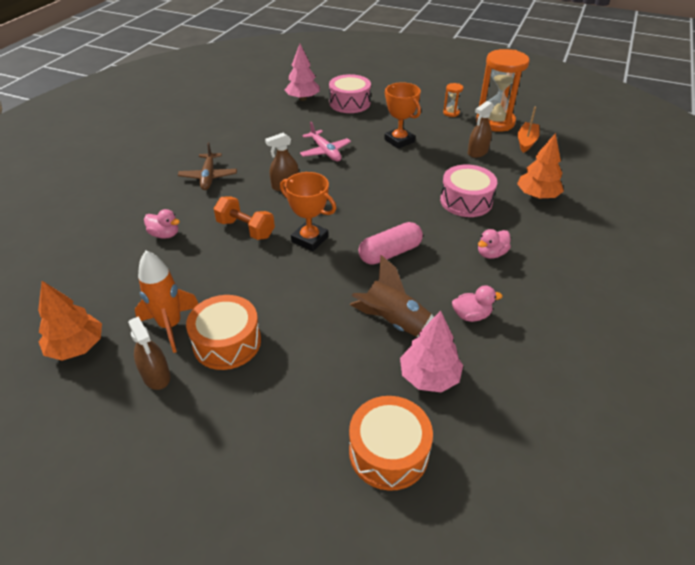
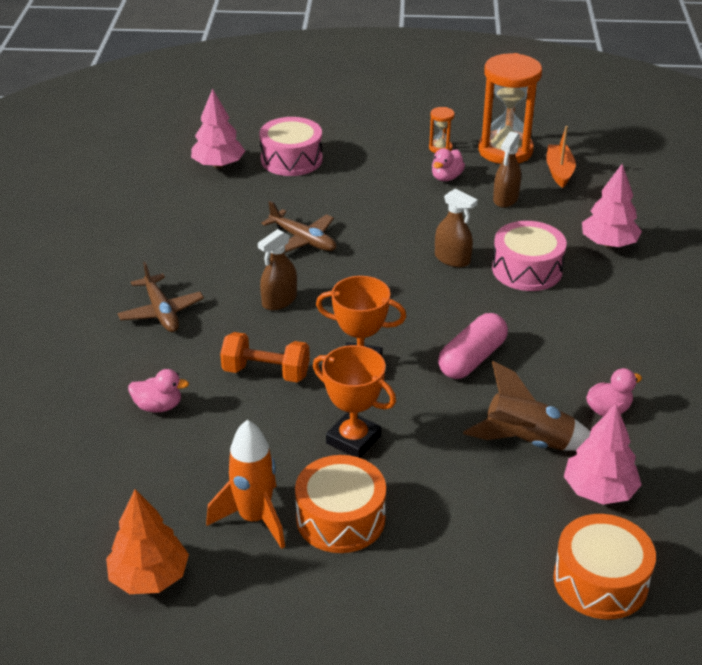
camera: 20 degrees left, 5 degrees down
brown spray bottle [128,316,170,390] -> brown spray bottle moved to [435,188,478,267]
pink plane [300,122,351,162] -> brown plane [261,201,336,253]
orange trophy [384,82,421,149] -> orange trophy moved to [313,345,396,458]
pink duck [478,229,511,259] -> pink duck moved to [432,149,465,181]
orange tree [517,133,564,199] -> pink tree [582,164,642,247]

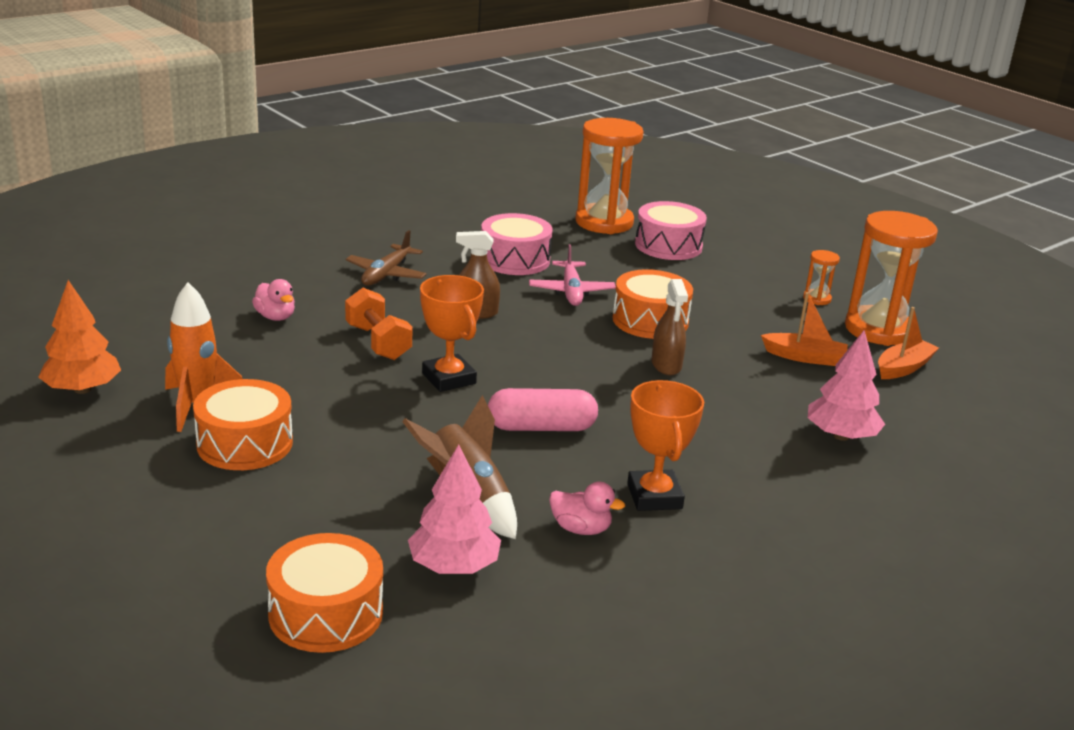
camera: 45 degrees right, 10 degrees down
pink tree [191,89,245,168] -> orange hourglass [575,118,644,234]
brown plane [261,201,336,253] -> pink plane [529,244,616,306]
orange trophy [313,345,396,458] -> orange trophy moved to [627,380,704,511]
pink duck [432,149,465,181] -> none
pink drum [492,221,567,291] -> pink drum moved to [481,213,553,275]
brown spray bottle [493,132,521,208] -> orange boat [761,292,848,366]
none -> orange drum [613,269,693,339]

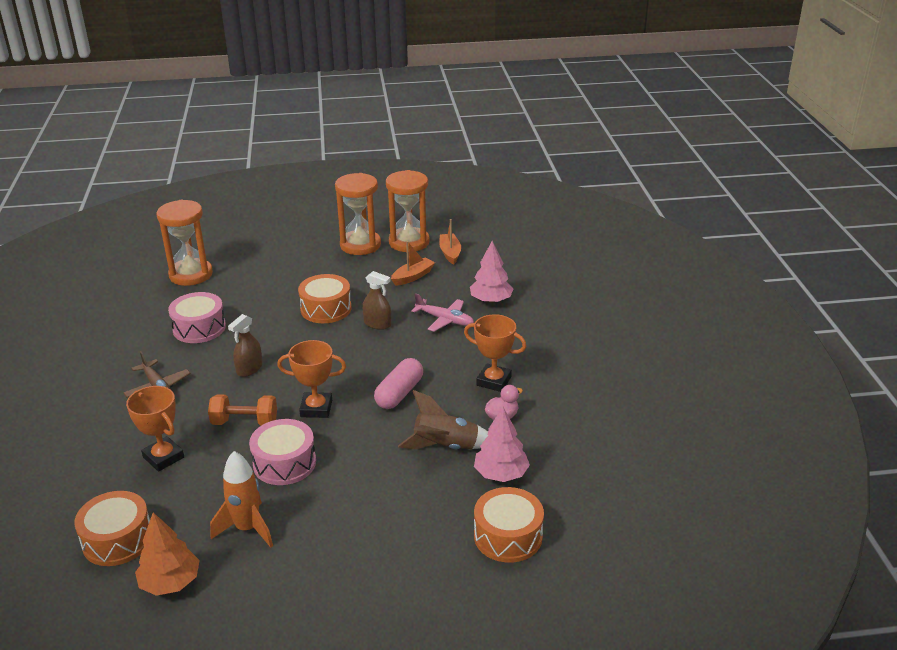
camera: 55 degrees left, 5 degrees up
orange drum [193,379,293,470] -> orange drum moved to [74,491,150,566]
pink duck [252,279,295,321] -> orange trophy [126,386,184,472]
pink plane [529,244,616,306] -> pink plane moved to [411,293,474,332]
pink drum [635,201,707,260] -> pink drum moved to [249,419,316,485]
orange hourglass [803,250,840,305] -> orange hourglass [335,173,381,255], size x2.31

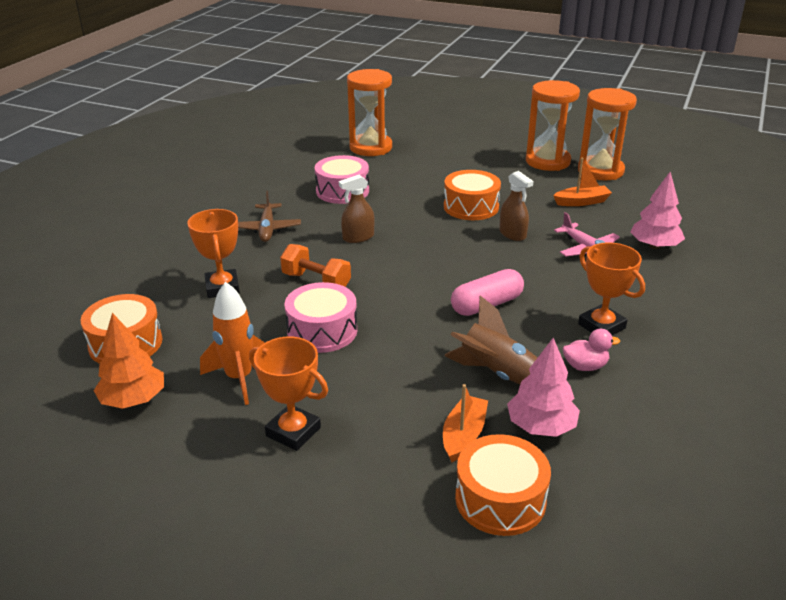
camera: 30 degrees right, 0 degrees up
orange trophy [277,340,346,418] -> orange trophy moved to [249,337,328,451]
orange boat [439,219,461,265] -> orange boat moved to [443,384,488,463]

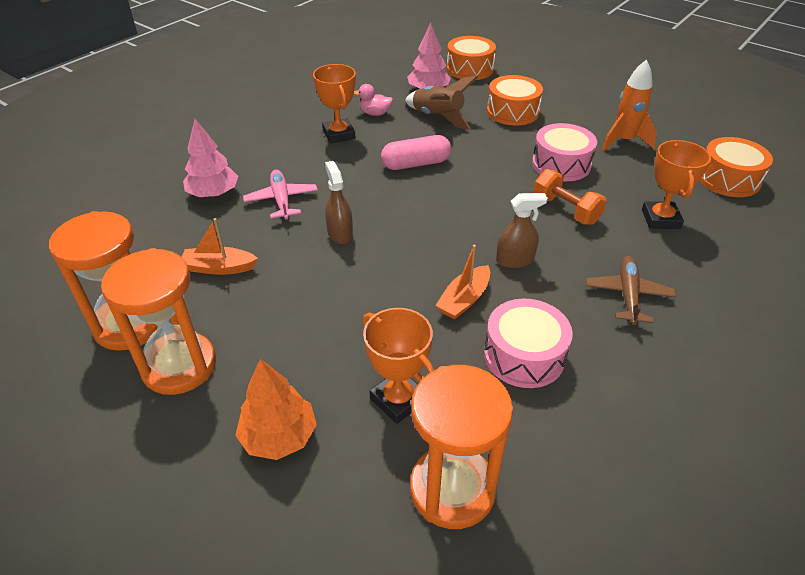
camera: 165 degrees left, 10 degrees up
orange tree [94,313,164,409] -> orange tree moved to [235,359,317,460]
orange trophy [249,337,328,451] -> orange trophy moved to [363,308,434,424]
orange boat [443,384,488,463] -> orange boat moved to [435,245,490,320]
orange drum [444,170,501,220] -> orange drum moved to [487,75,543,126]

